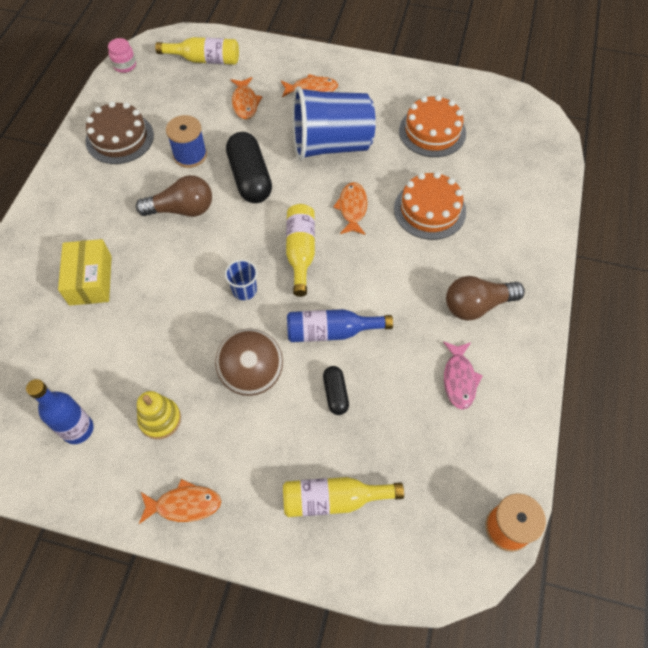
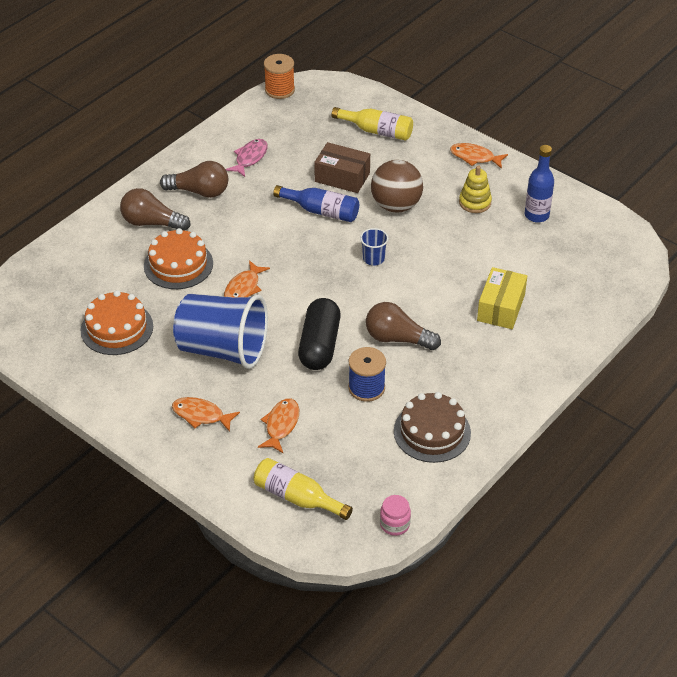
camera: 155 degrees left, 15 degrees down
yellow bottle [286,204,315,297] -> none
black capsule [323,366,349,415] -> brown box [314,142,370,193]
none -> brown light bulb [120,188,190,231]

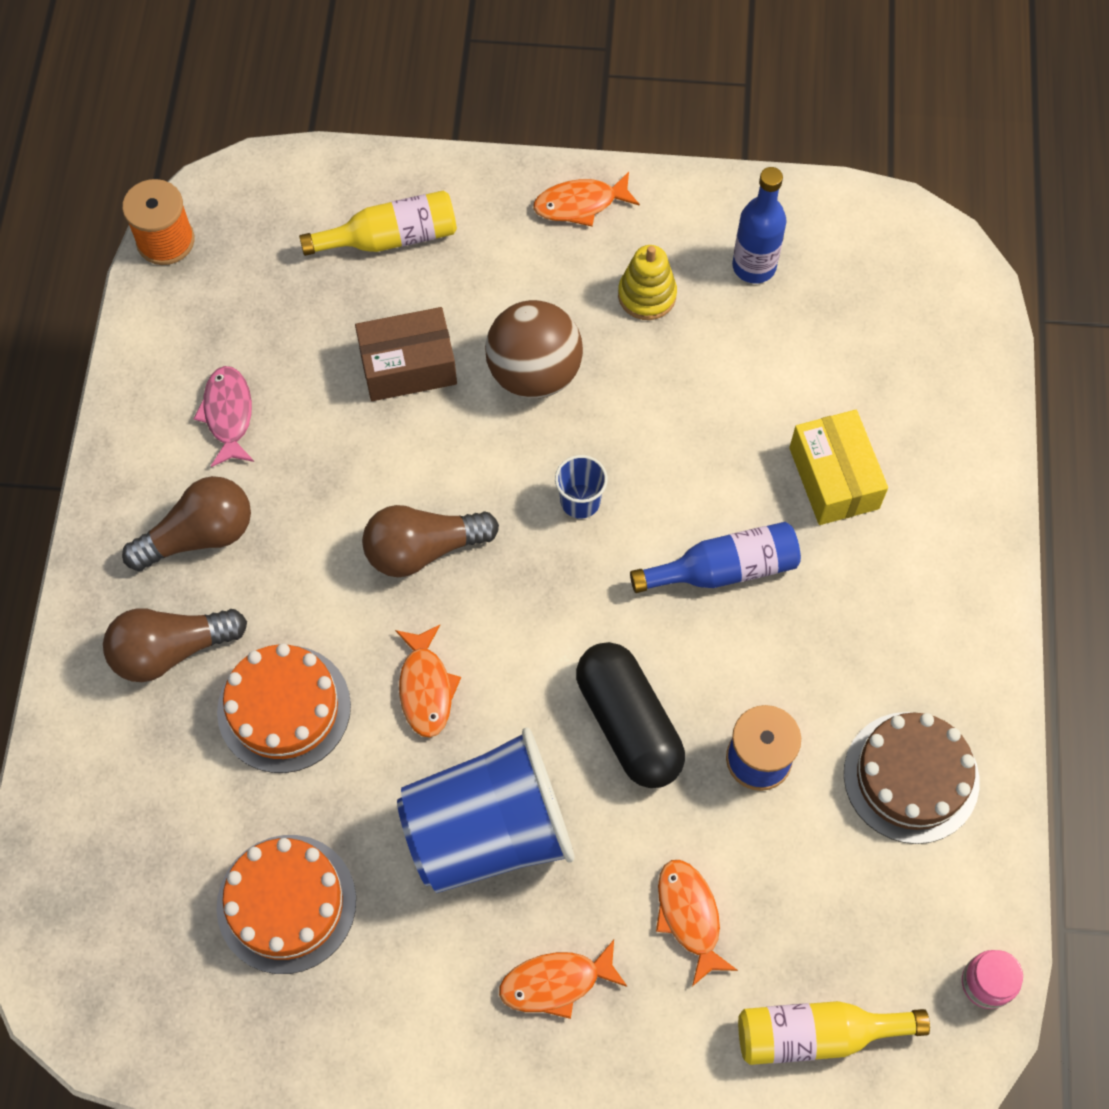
camera: 35 degrees left, 20 degrees up
blue bottle [273,185,359,222] -> blue bottle moved to [630,522,801,593]
brown light bulb [366,302,441,350] -> brown light bulb moved to [362,505,499,577]

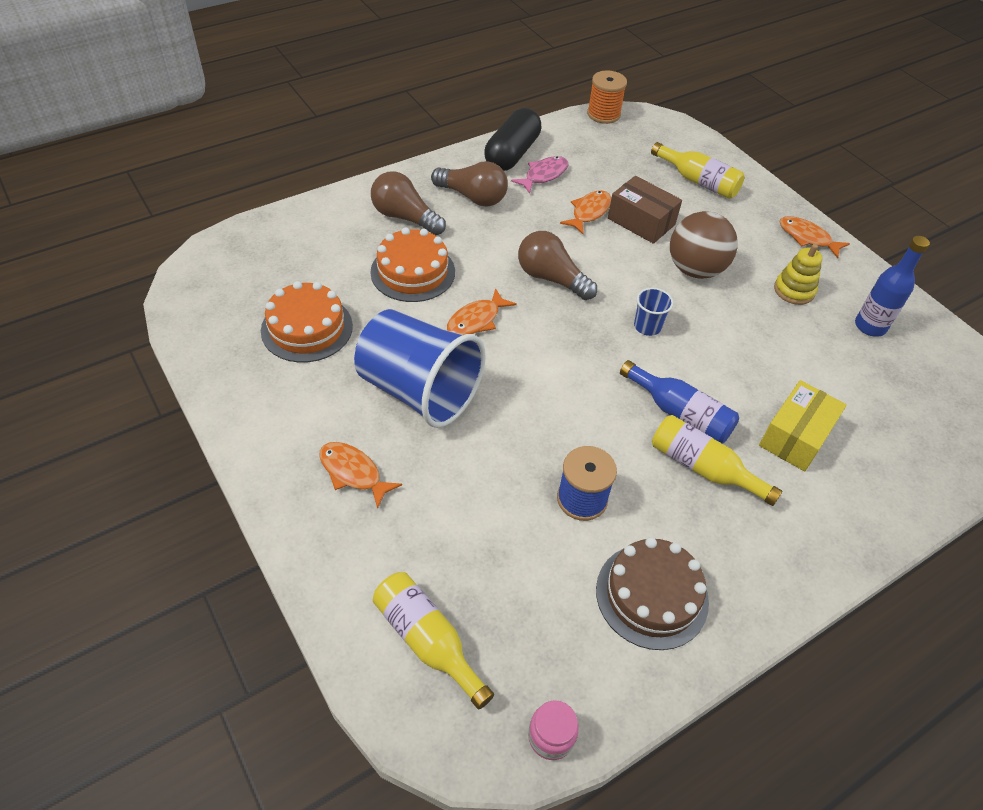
camera: 50 degrees right, 15 degrees down
black capsule [576,642,685,788] -> black capsule moved to [484,108,541,171]
orange fish [656,860,738,986] -> orange fish moved to [560,190,611,234]
none -> yellow bottle [652,415,782,506]

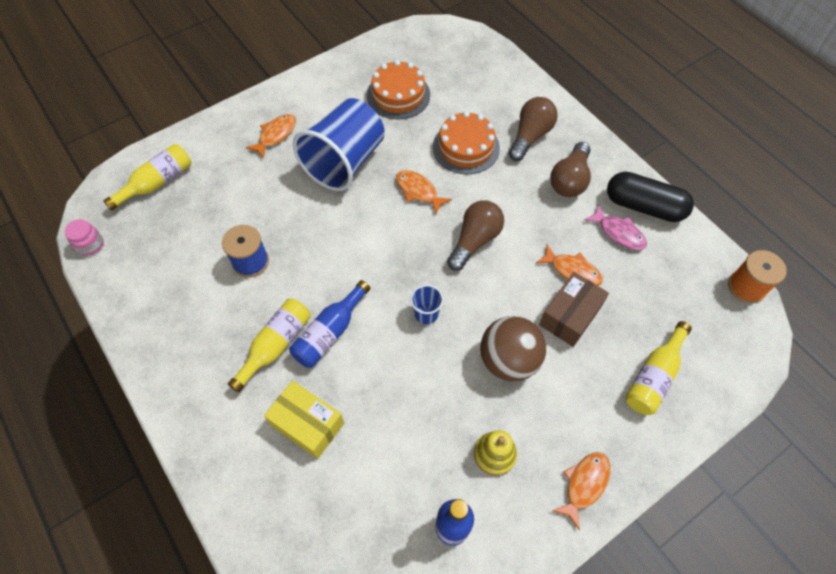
camera: 90 degrees right, 10 degrees up
brown cake [596,537,709,650] -> none

